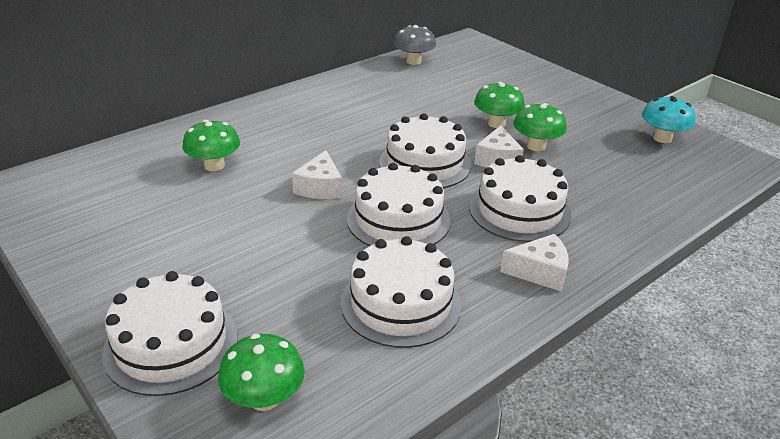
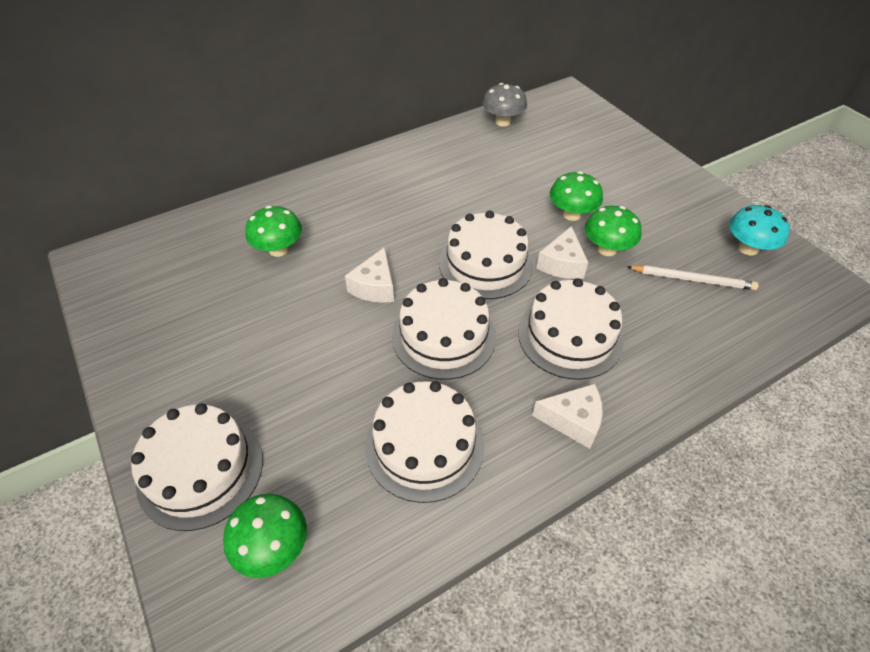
camera: 10 degrees right, 15 degrees up
none -> white pencil [627,265,759,290]

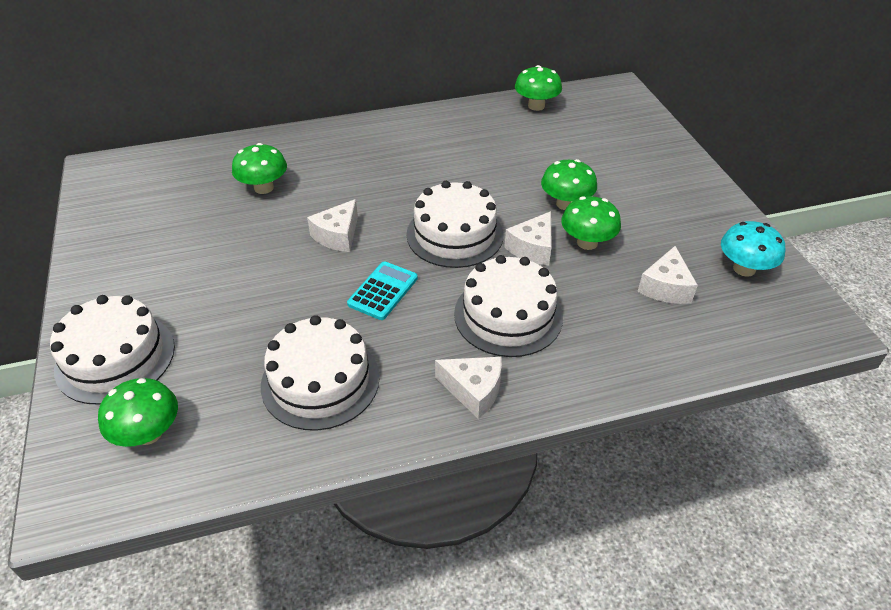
camera: 15 degrees right, 5 degrees down
white cake [392,278,496,380] -> turquoise calculator [347,261,418,320]
grey mushroom [482,83,527,127] -> green mushroom [515,65,562,111]
white pencil [627,265,759,290] -> white cheese [638,246,698,304]

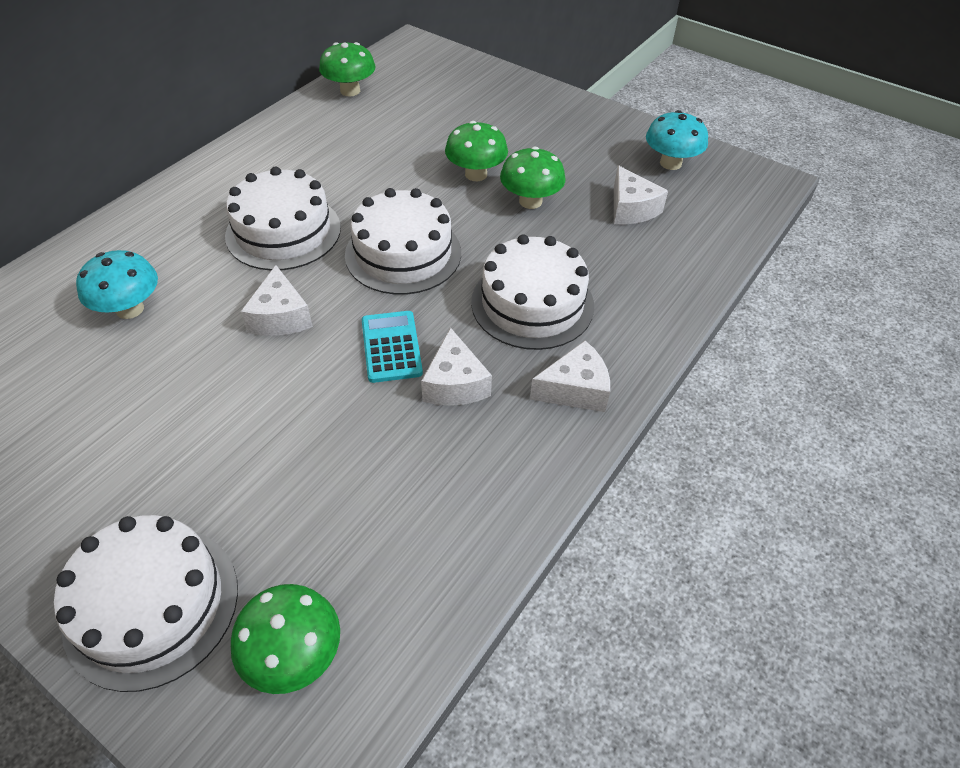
camera: 40 degrees left, 5 degrees up
green mushroom [232,143,287,194] -> turquoise mushroom [76,250,158,319]
white cake [261,315,380,431] -> white cake moved to [225,166,341,271]
white cheese [504,211,552,265] -> white cheese moved to [421,327,492,406]

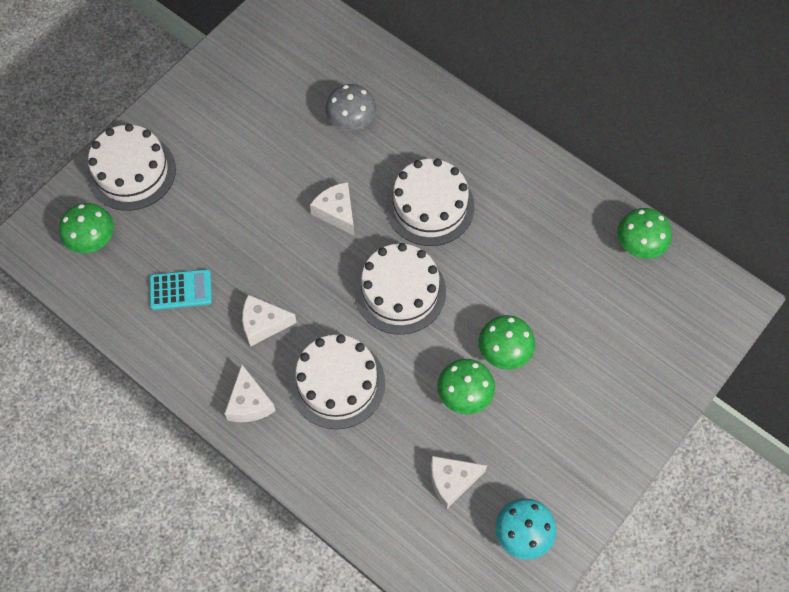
camera: 95 degrees right, 15 degrees up
turquoise mushroom [76,250,158,319] -> grey mushroom [325,84,376,131]
white cheese [241,265,313,336] -> white cheese turned 60 degrees clockwise [310,182,354,235]
turquoise calculator [362,311,423,383] -> turquoise calculator moved to [149,269,212,310]

